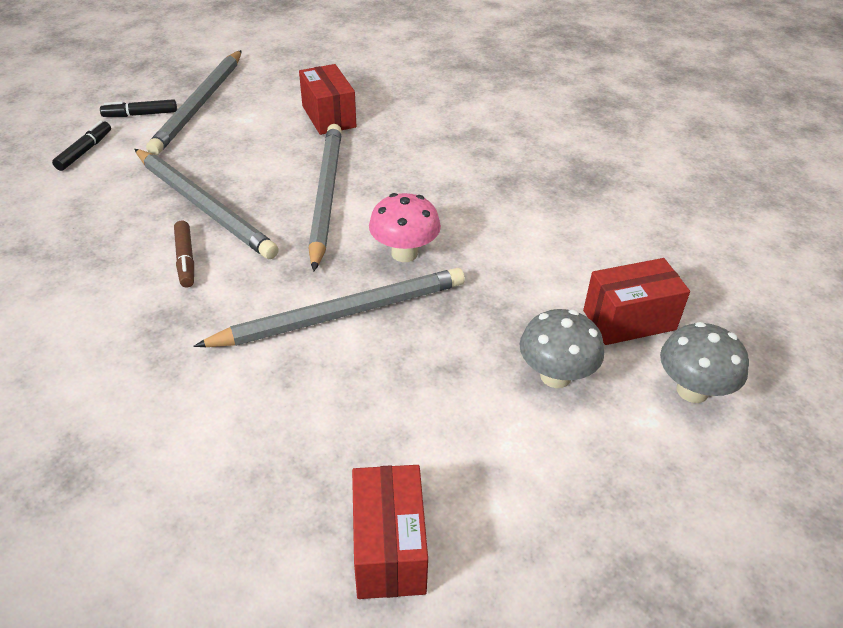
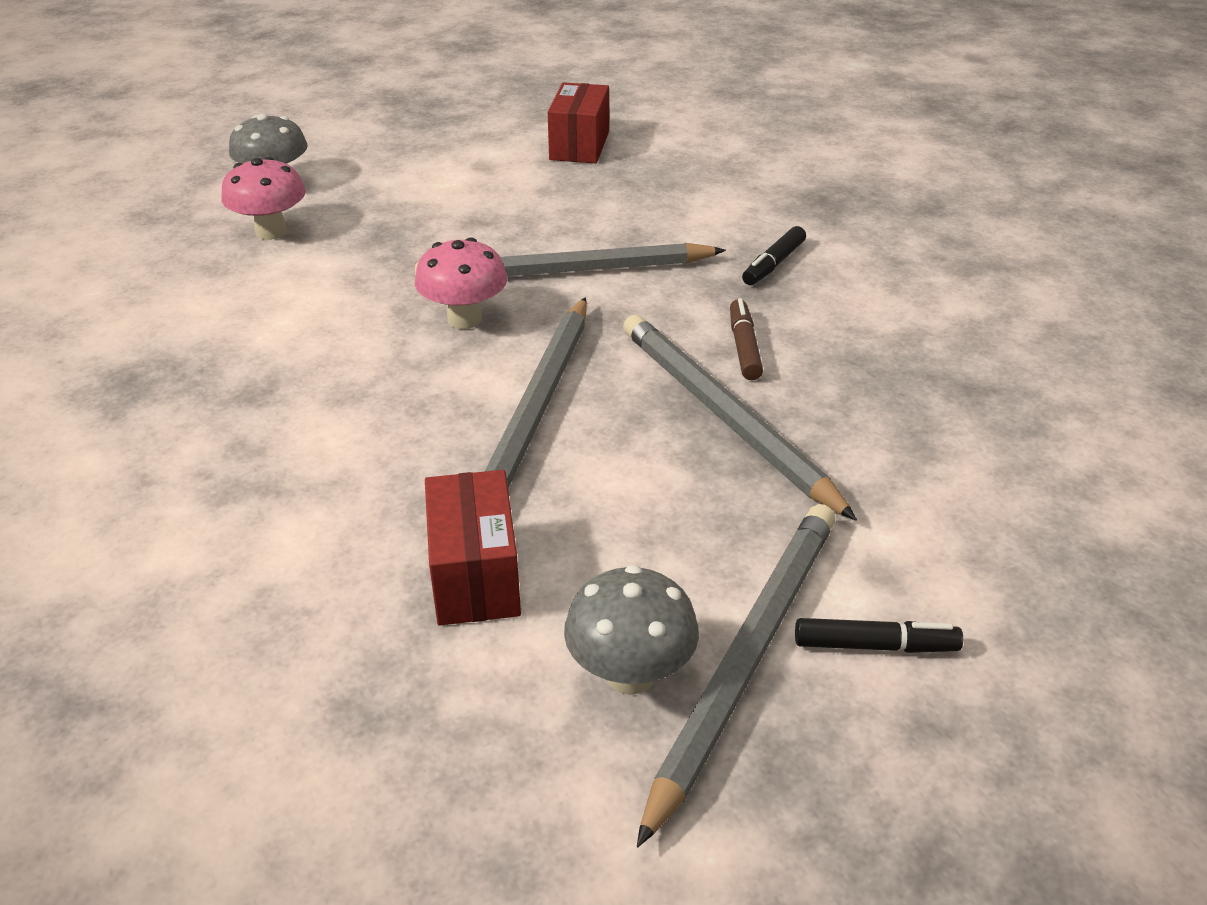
camera: 165 degrees left, 5 degrees down
black marker [52,121,111,171] -> black marker moved to [742,226,806,285]
grey mushroom [520,309,604,388] -> grey mushroom moved to [564,565,699,695]
red box [583,258,690,345] -> pink mushroom [221,157,306,240]

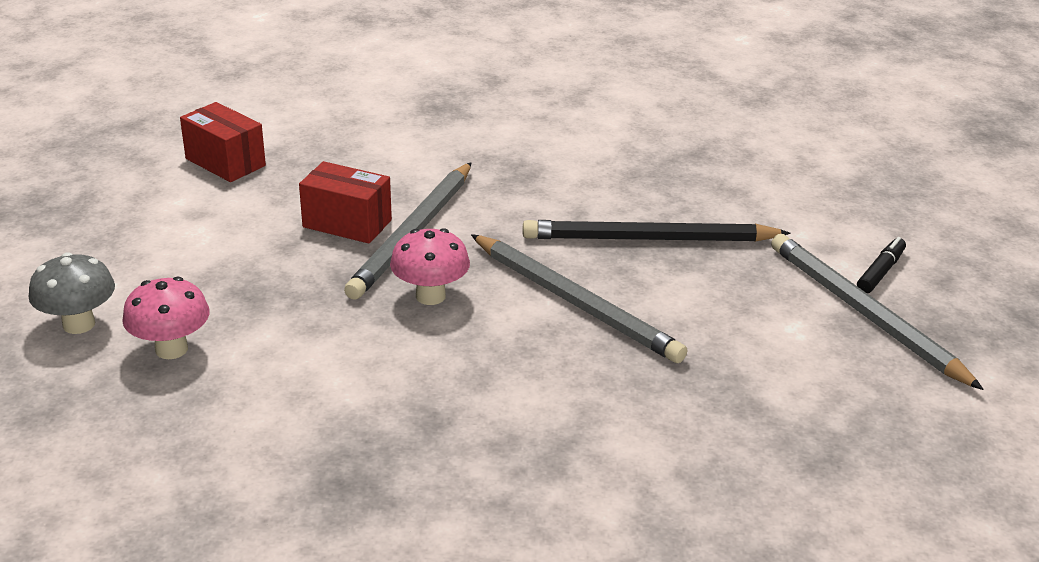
camera: 60 degrees left, 5 degrees down
red box [425,470,521,625] -> red box moved to [299,161,392,244]
grey mushroom [564,565,699,695] -> none
grey pencil [623,315,857,521] -> black pencil [523,220,791,242]
brown marker [730,298,763,380] -> none
black marker [742,226,806,285] -> none

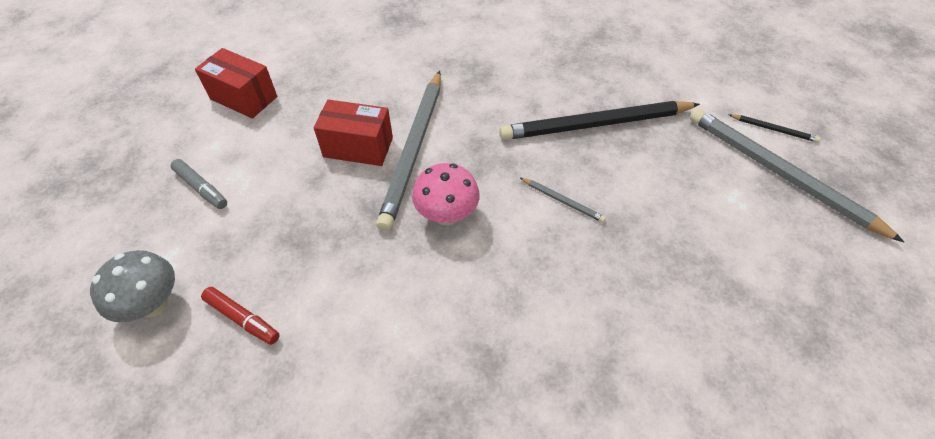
camera: 10 degrees left, 20 degrees up
pink mushroom [122,277,210,359] -> red marker [201,287,280,345]
grey pencil [471,234,687,363] -> grey pencil [519,177,606,223], size x0.42
black marker [857,237,906,293] -> black pencil [728,114,820,142]
none -> grey marker [171,159,227,209]

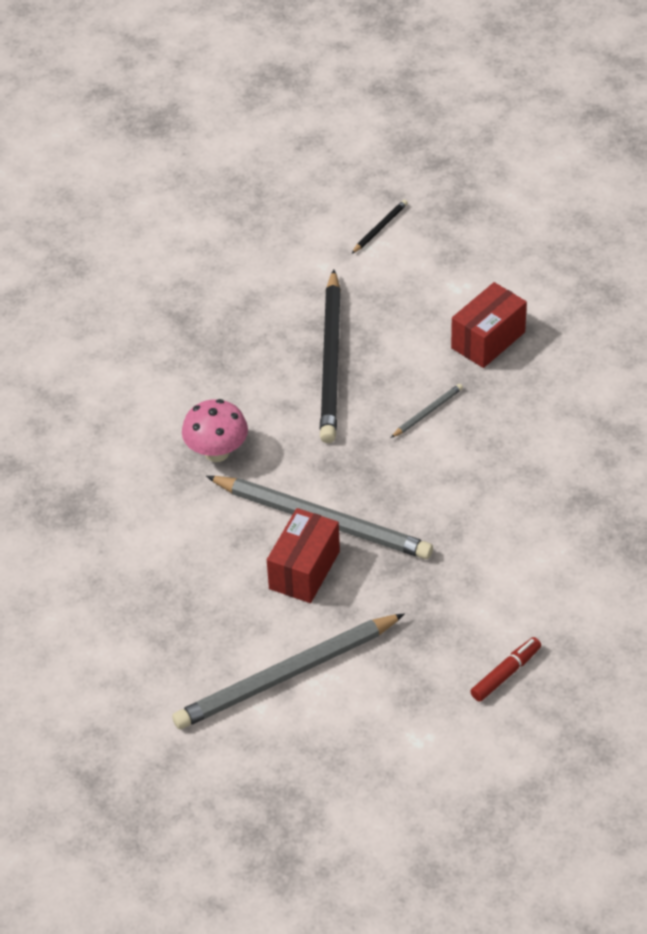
camera: 75 degrees left, 5 degrees down
grey mushroom [90,250,175,322] -> none
grey marker [171,159,227,209] -> none
red box [195,48,277,119] -> red box moved to [451,282,527,368]
pink mushroom [412,163,480,225] -> pink mushroom moved to [182,399,248,462]
grey pencil [689,108,904,242] -> grey pencil moved to [172,613,405,729]

